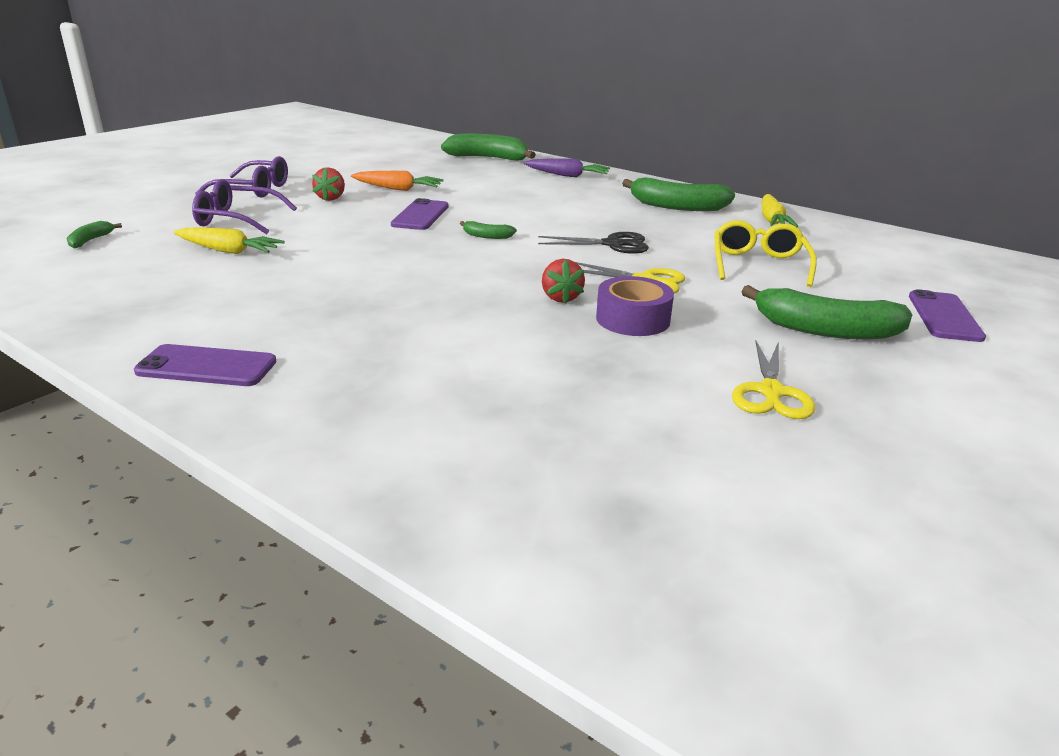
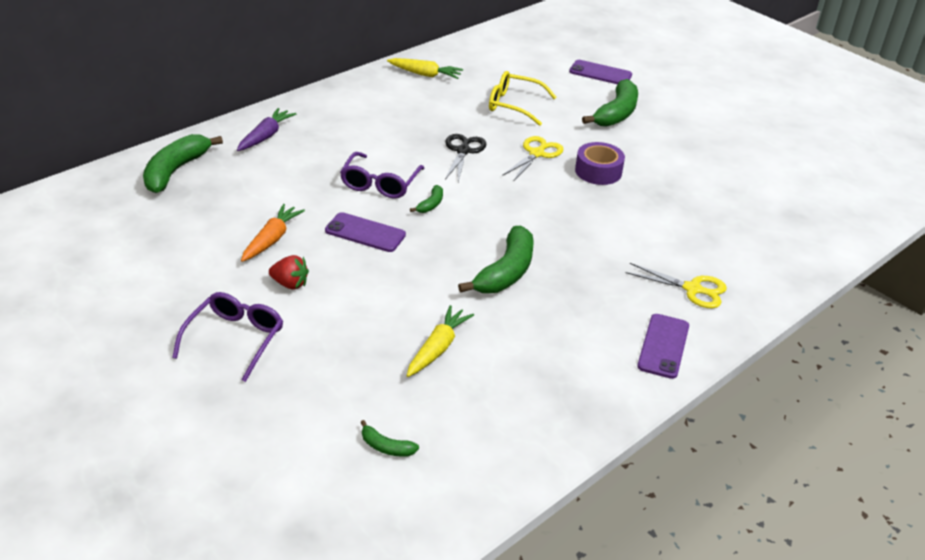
camera: 80 degrees left, 10 degrees up
purple glasses [192,179,297,234] -> purple glasses moved to [340,152,425,199]
red strawberry [542,259,585,304] -> none
green banana [622,178,735,211] -> green banana moved to [458,226,534,293]
yellow scissors [732,341,815,419] -> yellow scissors moved to [625,263,727,308]

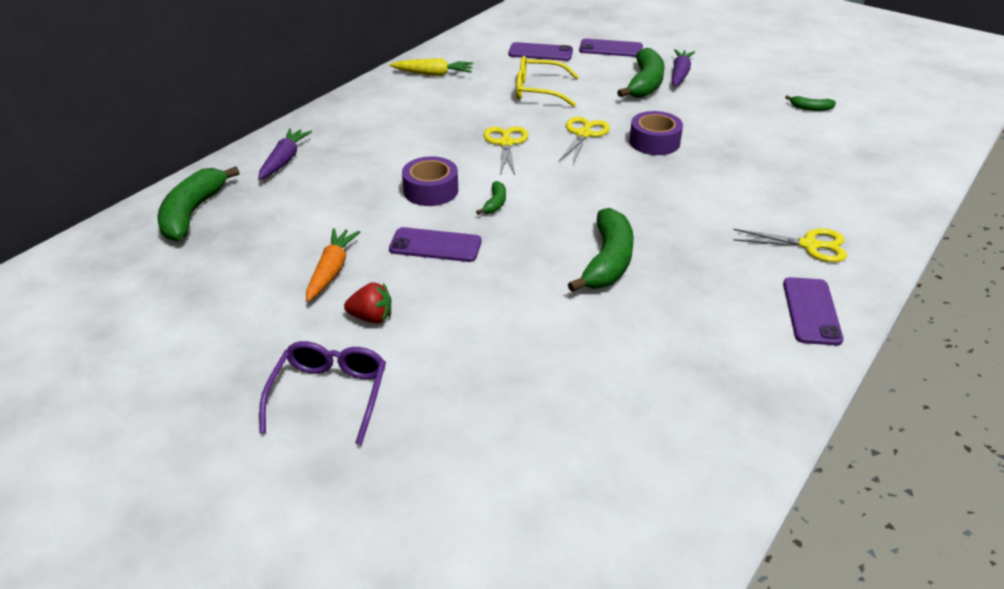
camera: 10 degrees left, 0 degrees up
purple glasses [340,152,425,199] -> purple tape [402,156,458,206]
green banana [360,420,419,457] -> green banana moved to [785,95,836,111]
yellow carrot [407,305,474,377] -> none
black scissors [445,134,486,182] -> yellow scissors [483,126,528,175]
none -> purple phone [508,42,573,61]
none -> purple carrot [672,49,695,87]

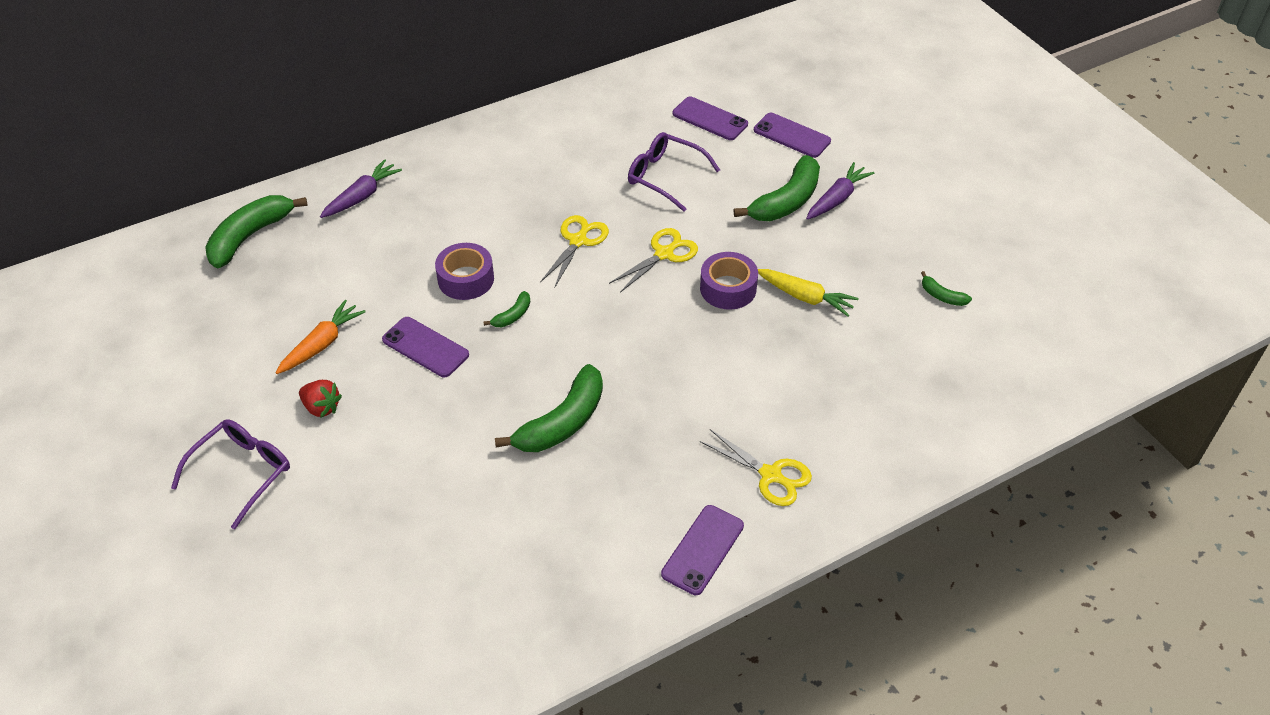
camera: 25 degrees right, 10 degrees up
yellow carrot [390,58,473,76] -> yellow carrot moved to [758,269,859,317]
yellow glasses [516,56,579,107] -> purple glasses [628,132,720,212]

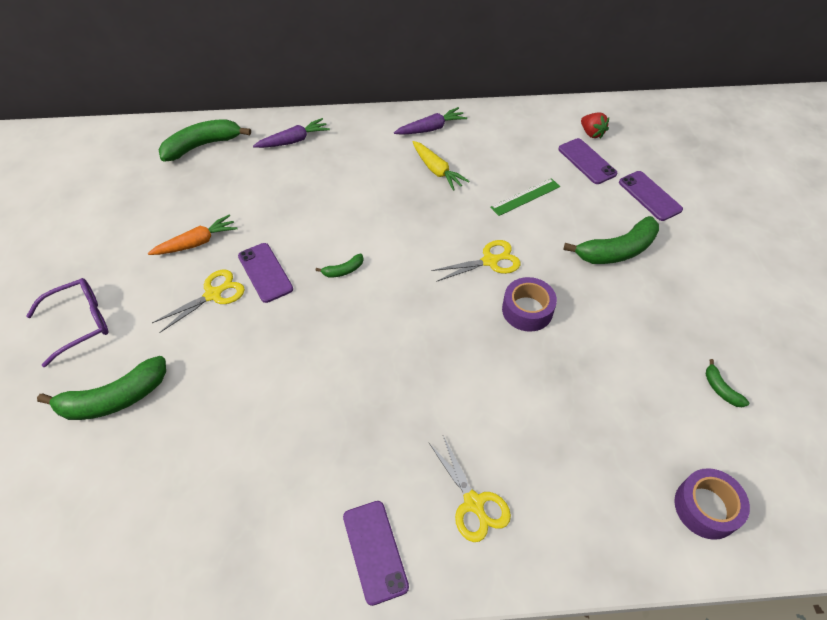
camera: 25 degrees right, 5 degrees up
red strawberry [299,380,342,418] -> red strawberry moved to [581,112,609,139]
purple tape [435,243,494,300] -> purple tape moved to [674,468,750,540]
green banana [495,364,603,452] -> green banana moved to [37,356,166,420]
yellow scissors [540,215,609,287] -> yellow scissors moved to [152,270,245,333]
purple glasses [628,132,720,212] -> green ruler [490,178,560,216]
purple phone [661,505,744,595] -> purple phone turned 75 degrees counterclockwise [343,501,409,606]
yellow carrot [758,269,859,317] -> yellow carrot moved to [413,141,470,191]
purple carrot [806,162,874,220] -> purple carrot moved to [394,107,467,135]

